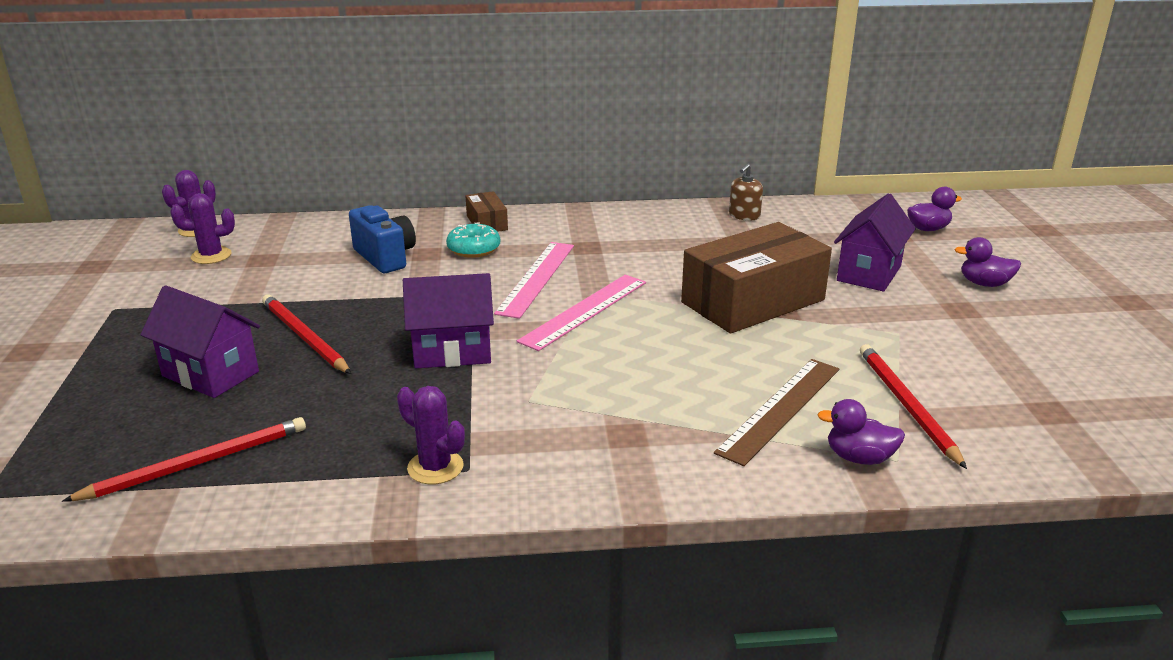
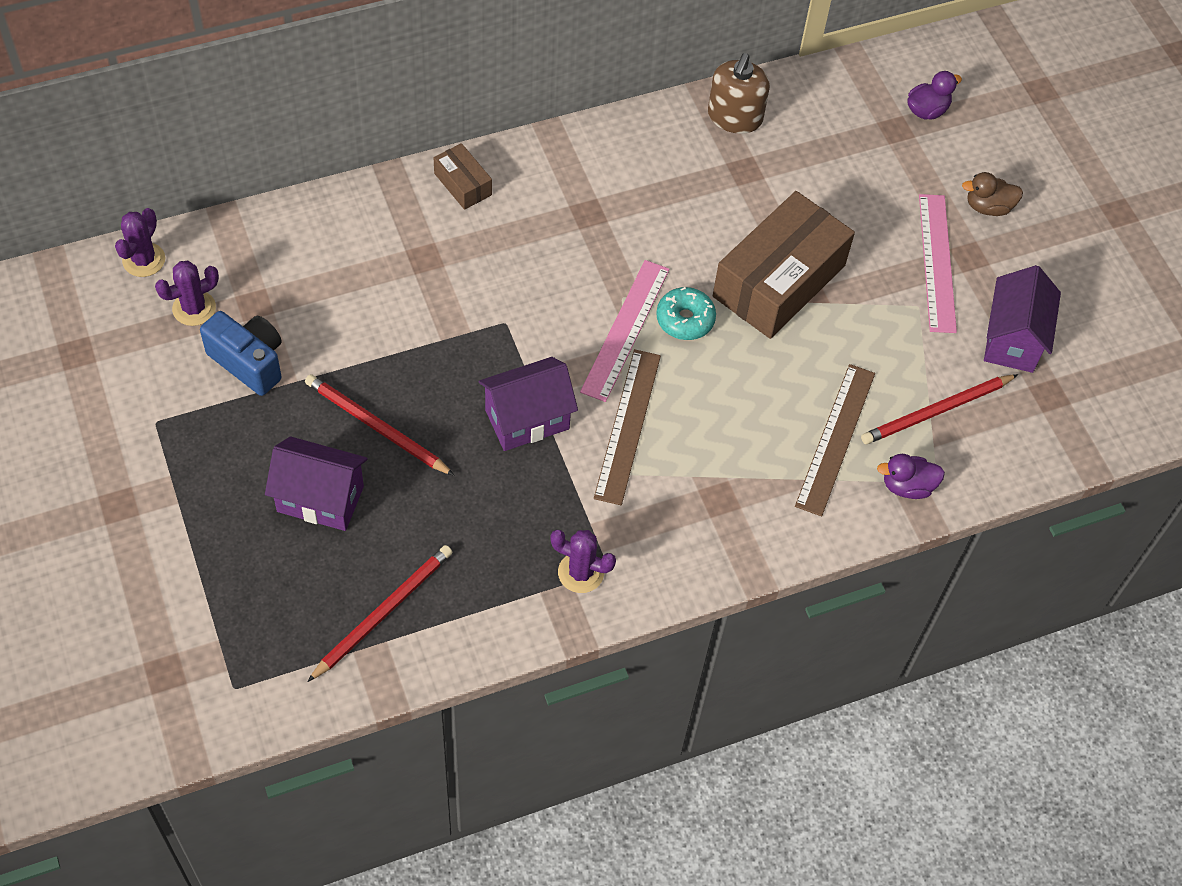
camera: 20 degrees left, 30 degrees up
blue camera [349,205,416,273] -> blue camera moved to [200,311,282,396]
turquoise donut [446,222,500,258] -> turquoise donut moved to [656,287,716,340]
pink ruler [494,242,574,319] -> pink ruler moved to [919,194,957,333]
brown soap dispenser [729,164,763,221] -> brown soap dispenser [708,53,770,134], size x1.56
purple house [834,193,916,292] -> purple house moved to [984,265,1061,373]
red pencil [860,344,967,469] -> red pencil turned 90 degrees counterclockwise [861,374,1018,444]
purple duck [954,237,1021,287] -> brown duck [962,172,1023,216]
none -> brown ruler [594,349,661,505]

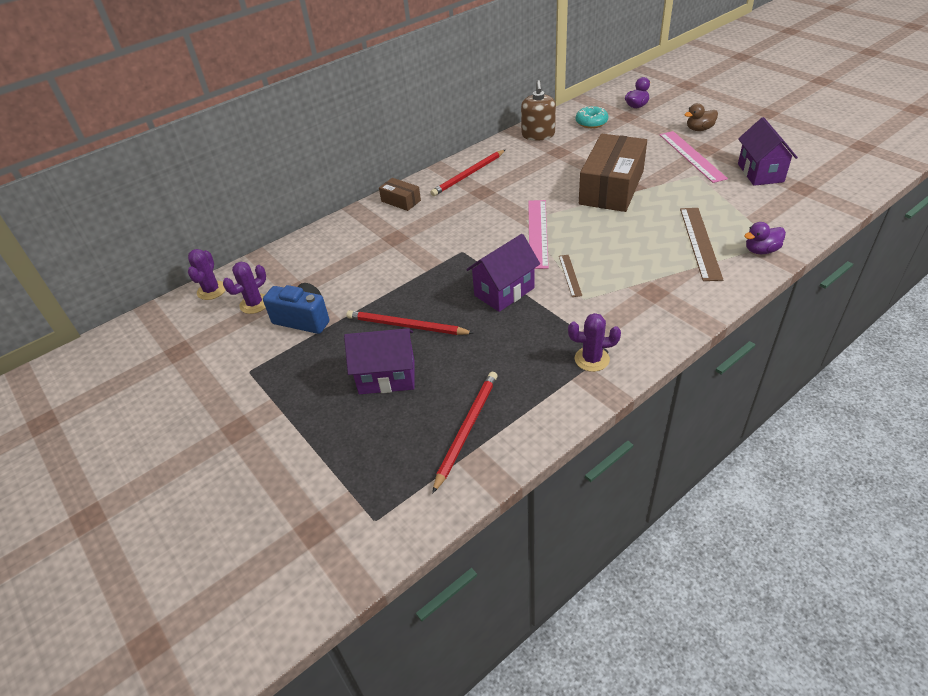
camera: 10 degrees left, 15 degrees down
brown ruler [594,349,661,505] -> brown ruler [559,255,582,297], size x0.53
turquoise donut [656,287,716,340] -> turquoise donut moved to [576,106,608,128]
red pencil [861,374,1018,444] -> red pencil moved to [430,150,505,196]

